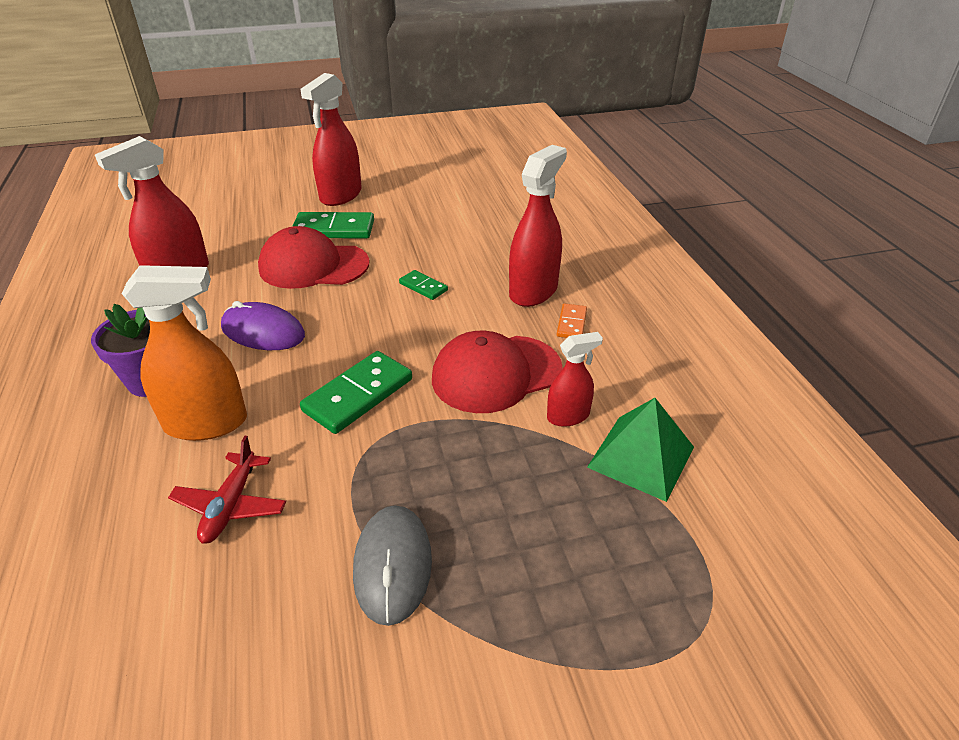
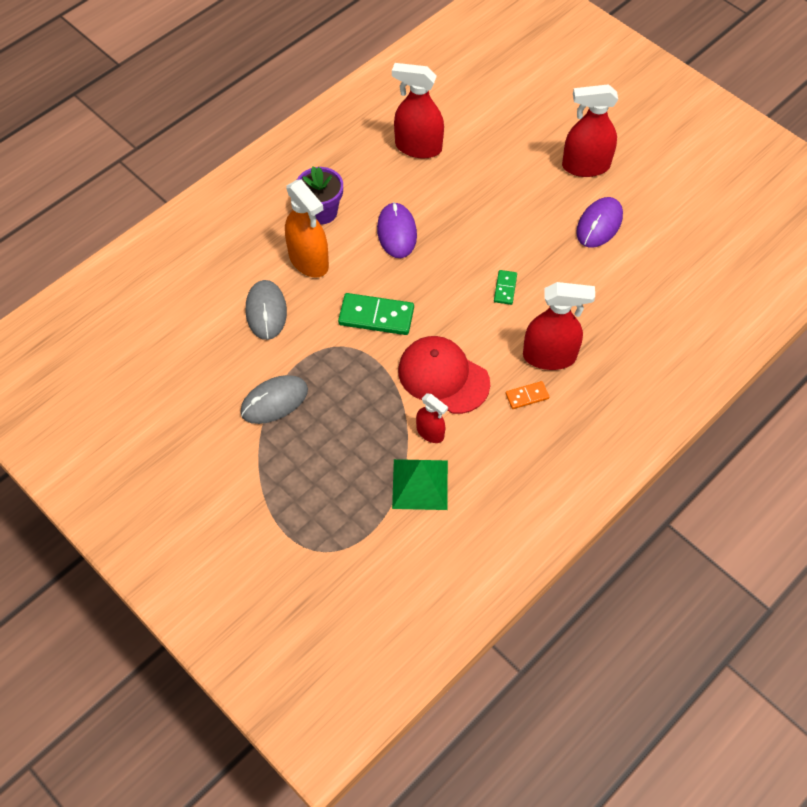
camera: 60 degrees right, 20 degrees up
red plane [168,436,286,544] -> grey mouse [245,280,287,340]
red cap [258,226,369,289] -> none
green domino [292,212,374,239] -> none
none -> purple mouse [576,197,623,248]

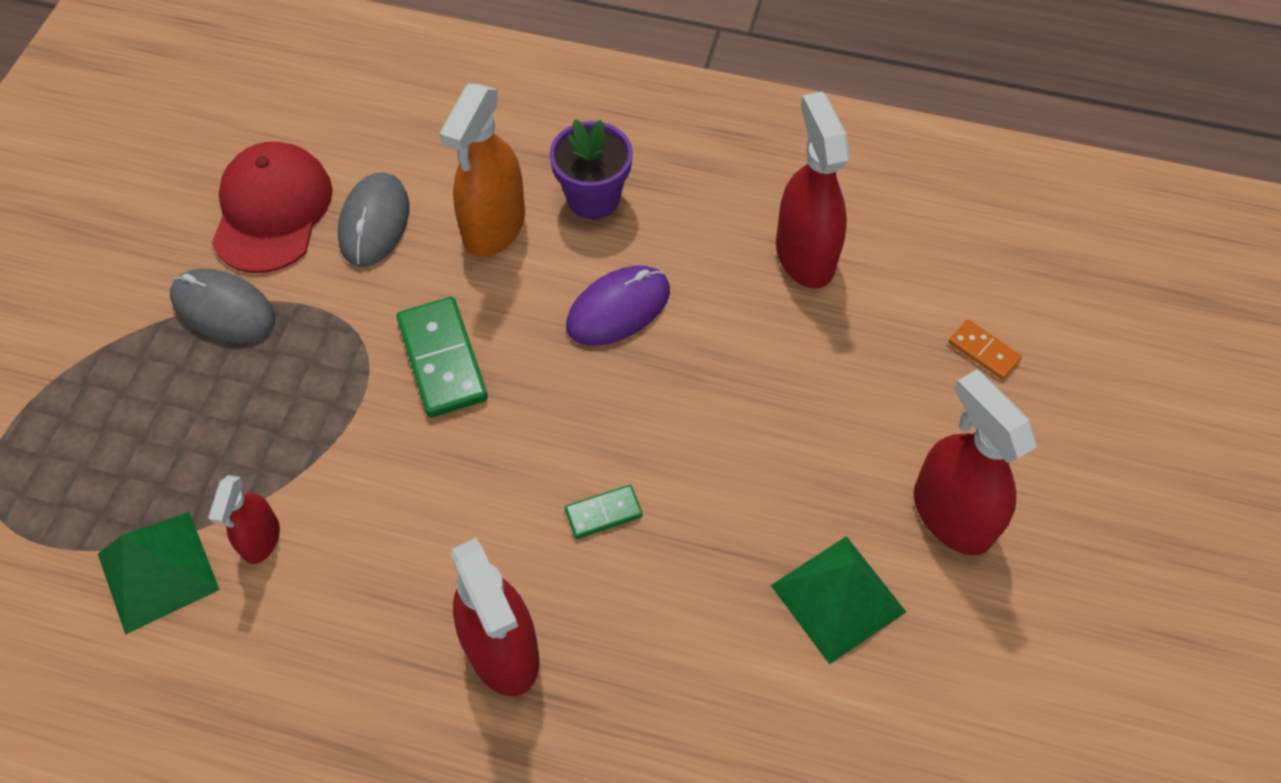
camera: 60 degrees right, 0 degrees up
grey mouse [245,280,287,340] -> grey mouse turned 45 degrees counterclockwise [338,172,409,267]
red cap [398,336,490,414] -> red cap moved to [212,142,333,273]
orange domino [505,381,549,409] -> orange domino moved to [948,320,1022,380]
purple mouse [576,197,623,248] -> green pyramid [771,536,906,664]

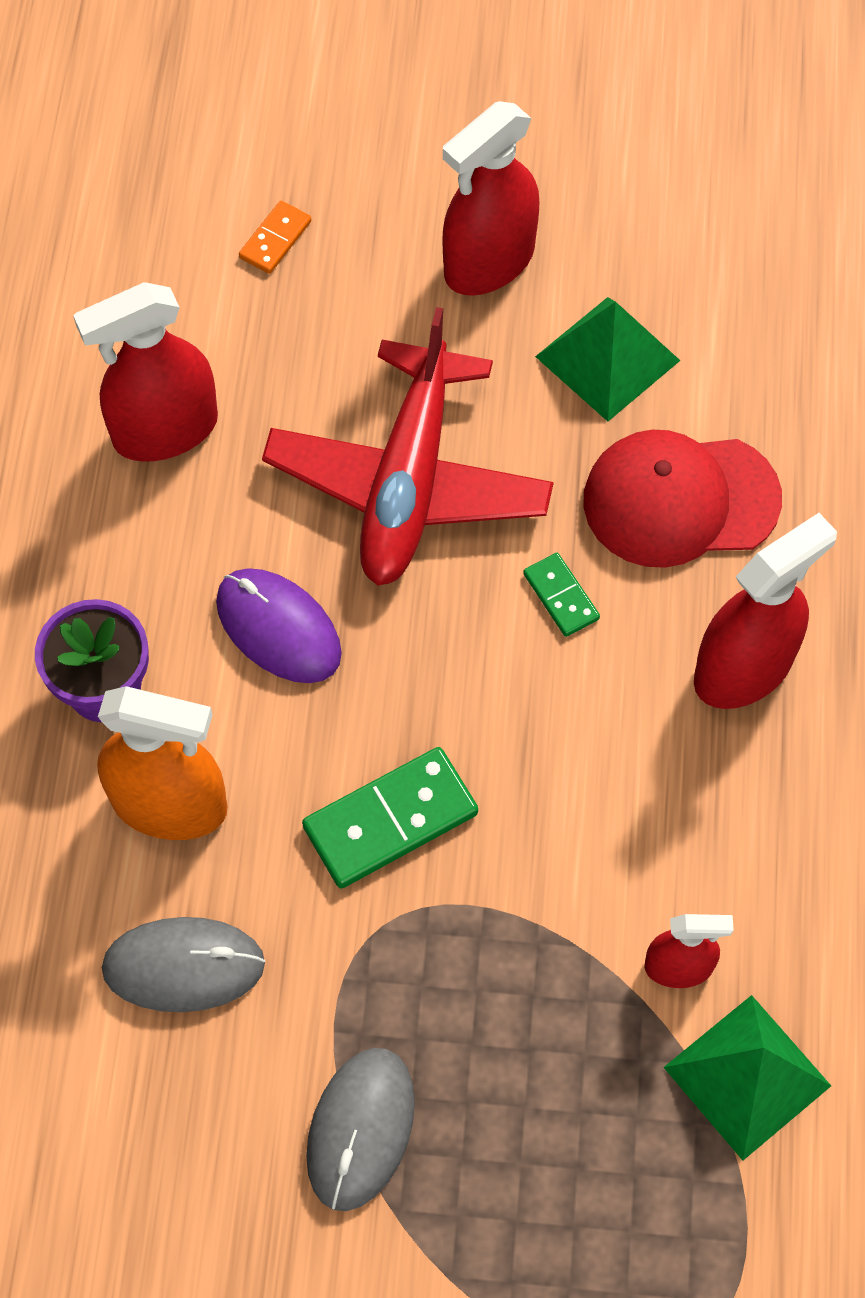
camera: 100 degrees left, 5 degrees up
red cap [212,142,333,273] -> red cap moved to [583,430,782,568]
none -> red plane [262,307,554,586]

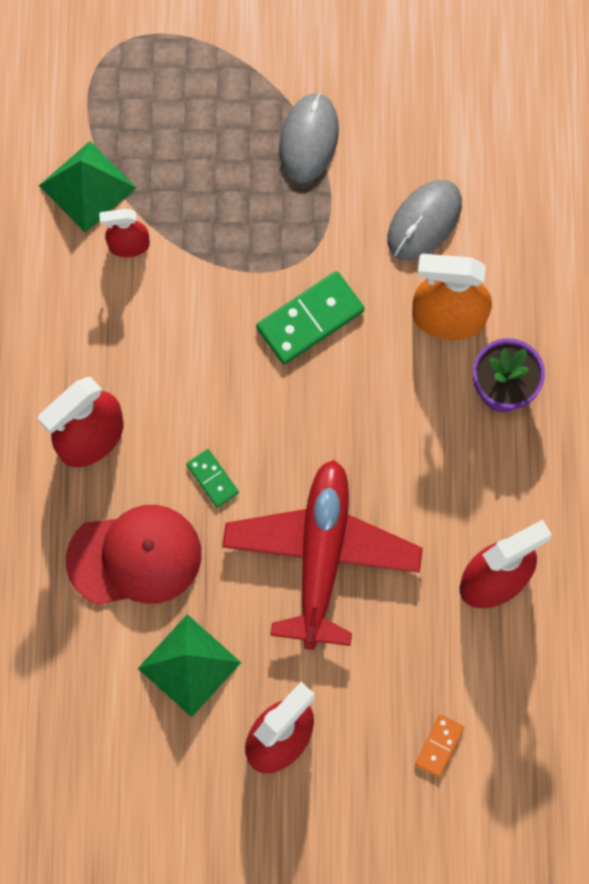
camera: 175 degrees right, 10 degrees up
grey mouse [102,917,265,1012] -> grey mouse turned 45 degrees counterclockwise [388,180,462,261]
purple mouse [216,568,342,683] -> none

